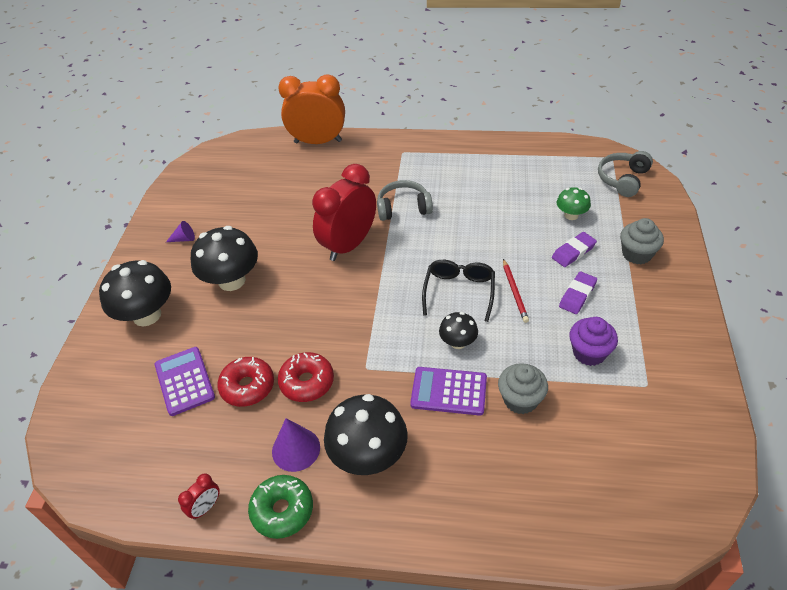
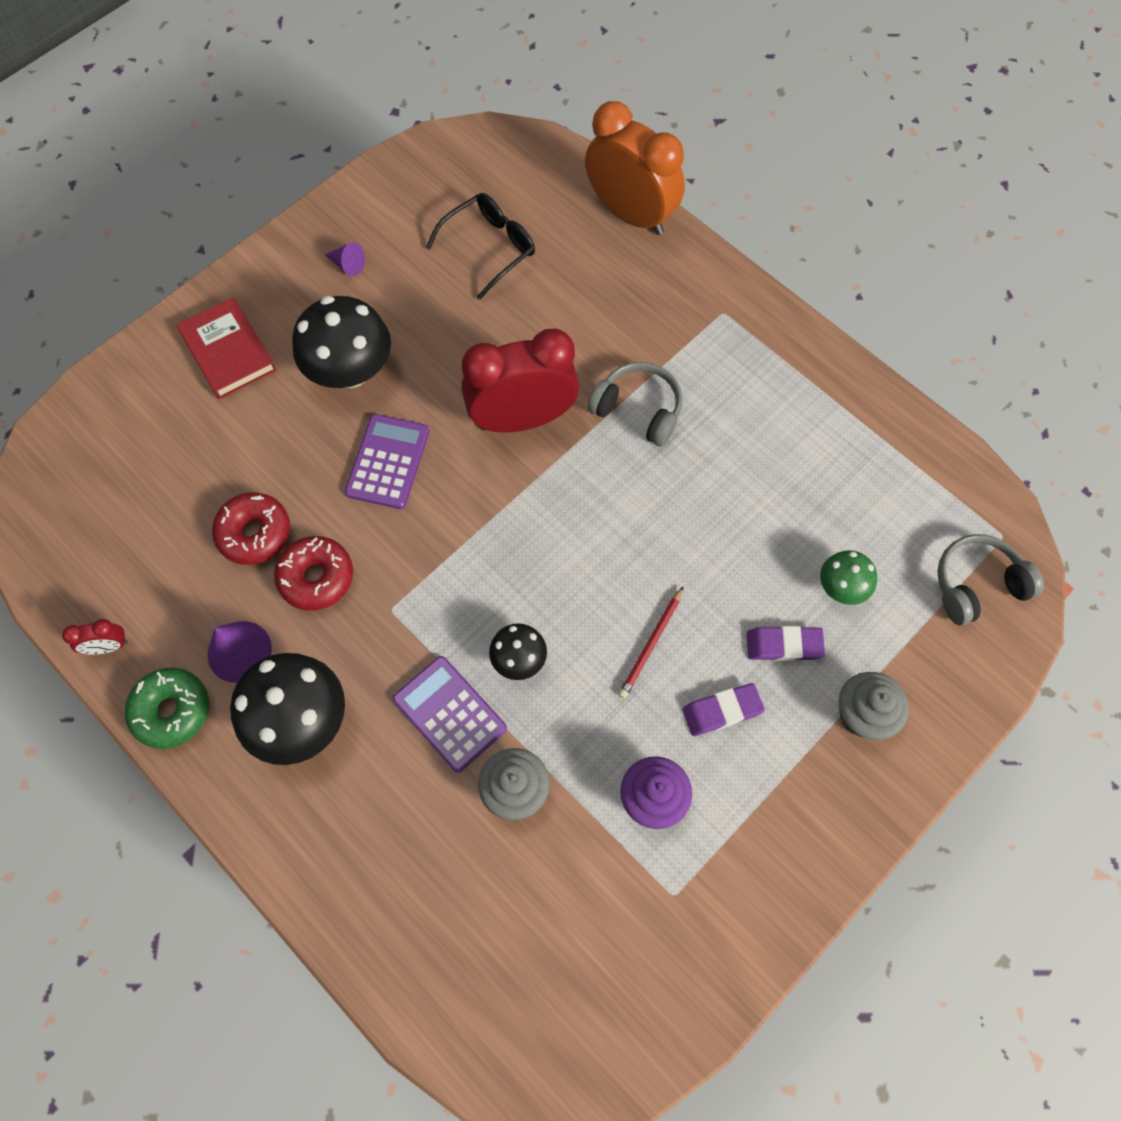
camera: 35 degrees right, 20 degrees up
black mushroom [99,260,171,326] -> red book [177,297,277,399]
purple calculator [155,347,215,416] -> purple calculator moved to [345,414,429,509]
black glasses [422,260,495,322] -> black glasses moved to [426,193,535,300]

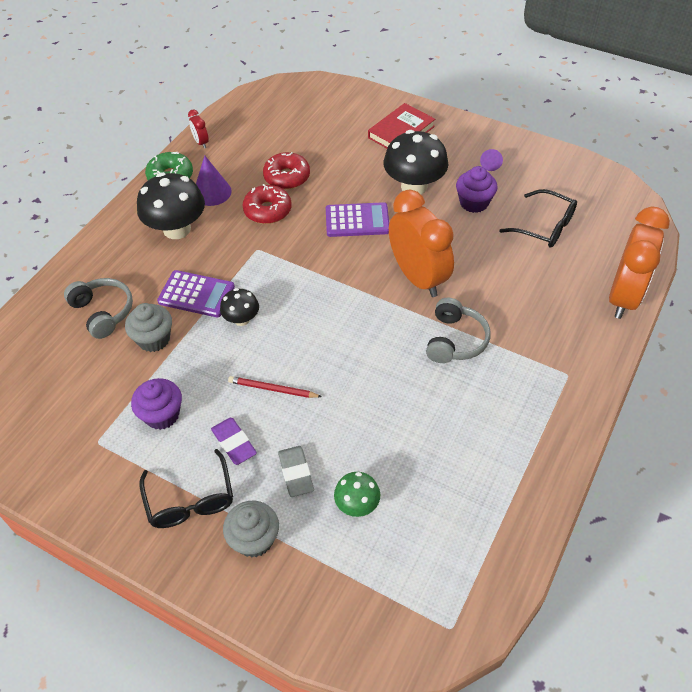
camera: 75 degrees right, 15 degrees down
purple calculator [393,656,507,773] -> purple calculator turned 75 degrees clockwise [157,270,235,317]
red clock [462,329,579,433] -> orange clock [389,190,454,297]
purple eraser [747,626,825,661] -> grey eraser [278,446,314,497]
grey headphones [937,534,1044,626] -> grey headphones moved to [64,278,133,339]
none -> black glasses [139,449,233,528]
none -> purple cupcake [456,166,497,213]

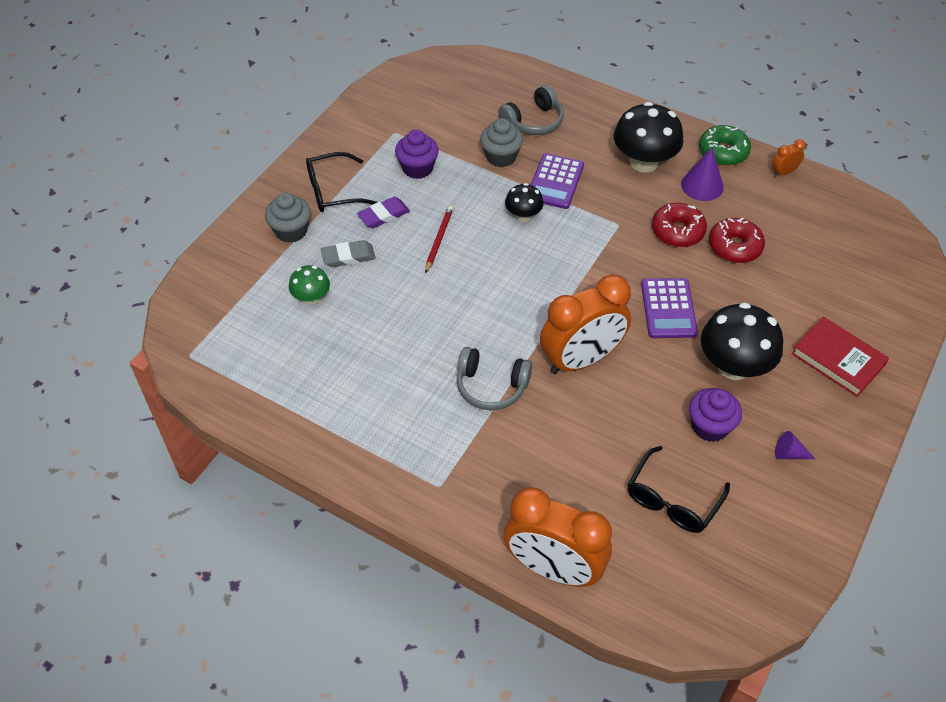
camera: 90 degrees right, 0 degrees up
red clock [188,110,209,148] -> orange clock [772,139,806,177]

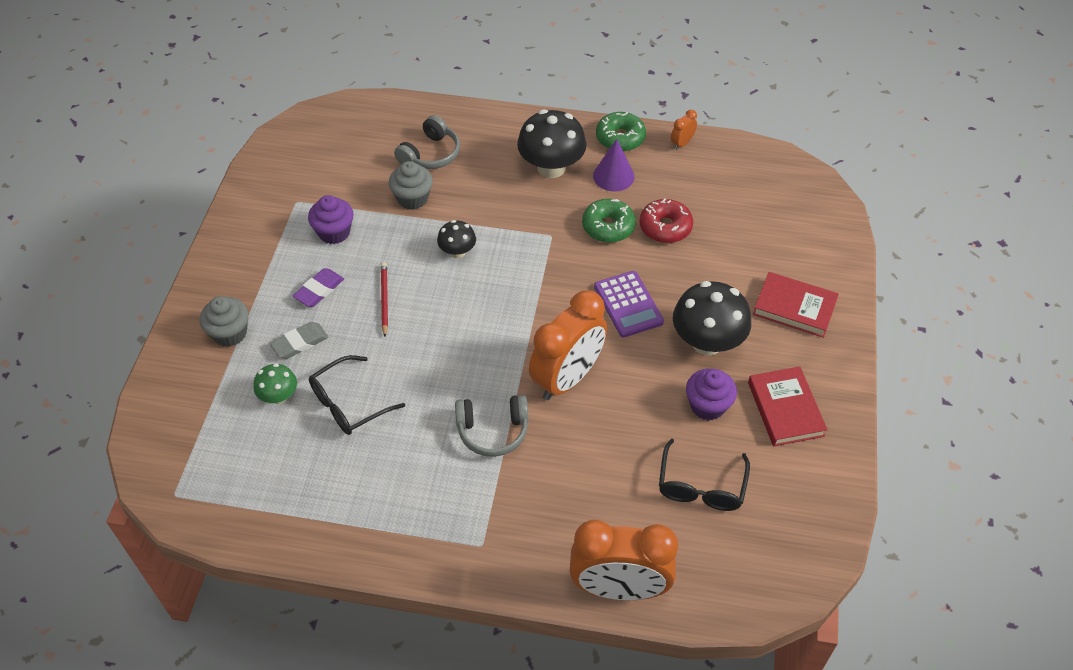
camera: 20 degrees left, 0 degrees up
black glasses [306,152,377,212] -> black glasses moved to [309,355,405,435]
purple calculator [531,153,584,209] -> none
red donut [652,203,707,247] -> green donut [582,199,636,243]
purple cone [775,431,815,459] -> red book [748,367,828,446]

